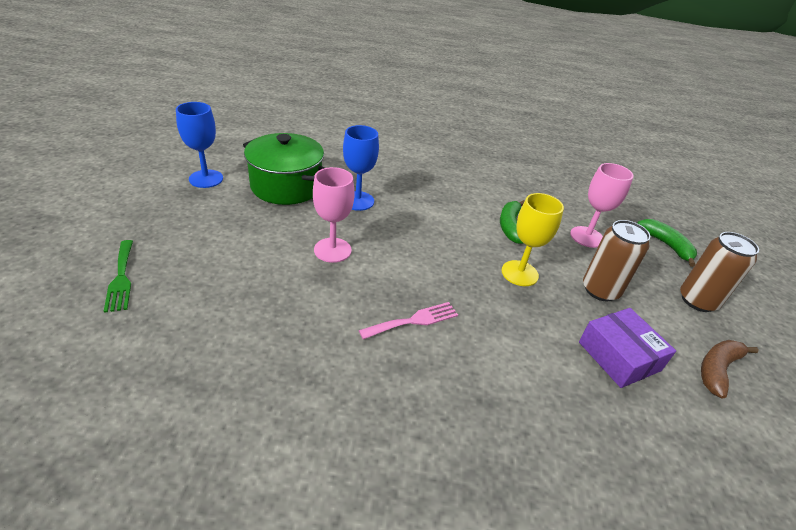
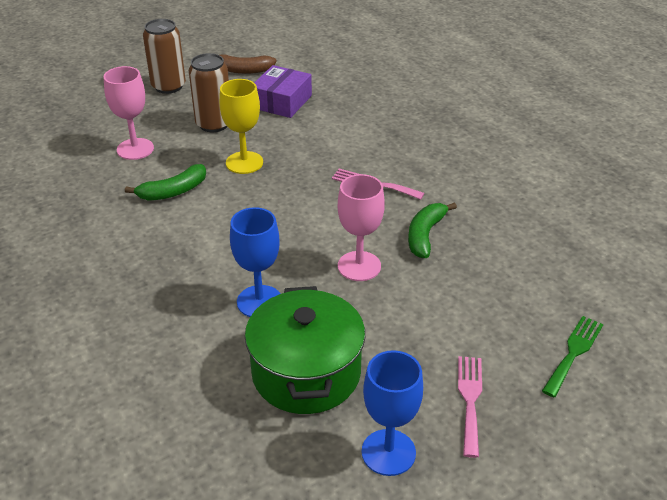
camera: 125 degrees left, 0 degrees up
green banana [637,219,697,267] -> green banana moved to [408,202,457,258]
none -> pink fork [458,356,482,458]

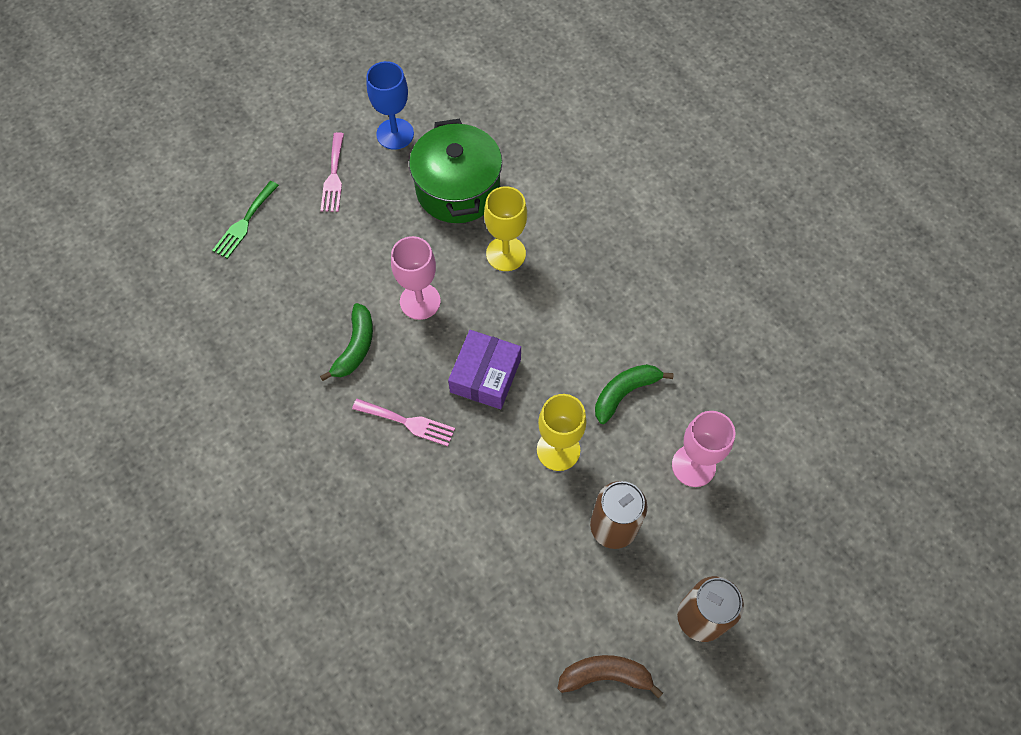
camera: 175 degrees right, 25 degrees up
blue goblet [230,207,281,317] -> yellow goblet [484,186,527,271]
purple box [254,65,312,118] -> purple box moved to [448,330,521,409]

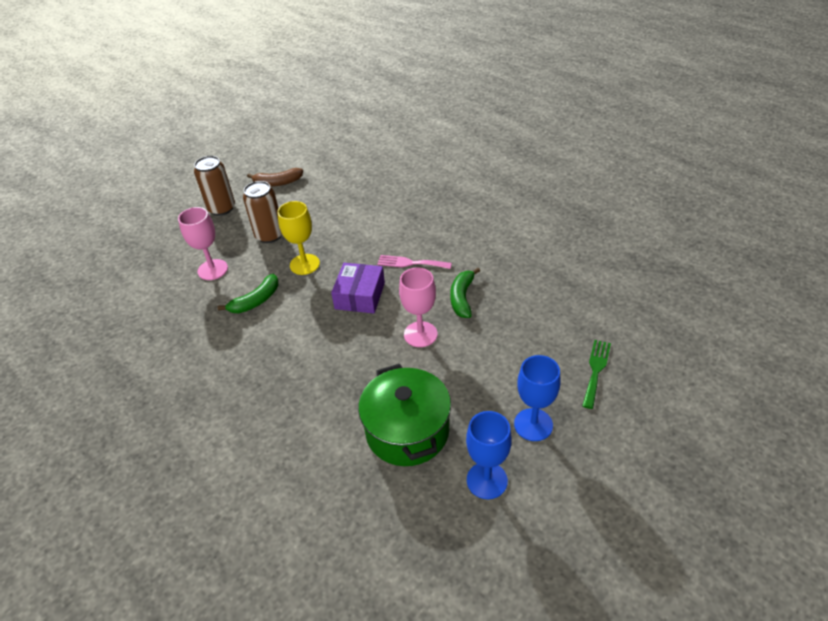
camera: 175 degrees right, 20 degrees down
pink fork [320,132,344,212] -> blue goblet [514,355,560,441]
yellow goblet [484,186,527,271] -> none

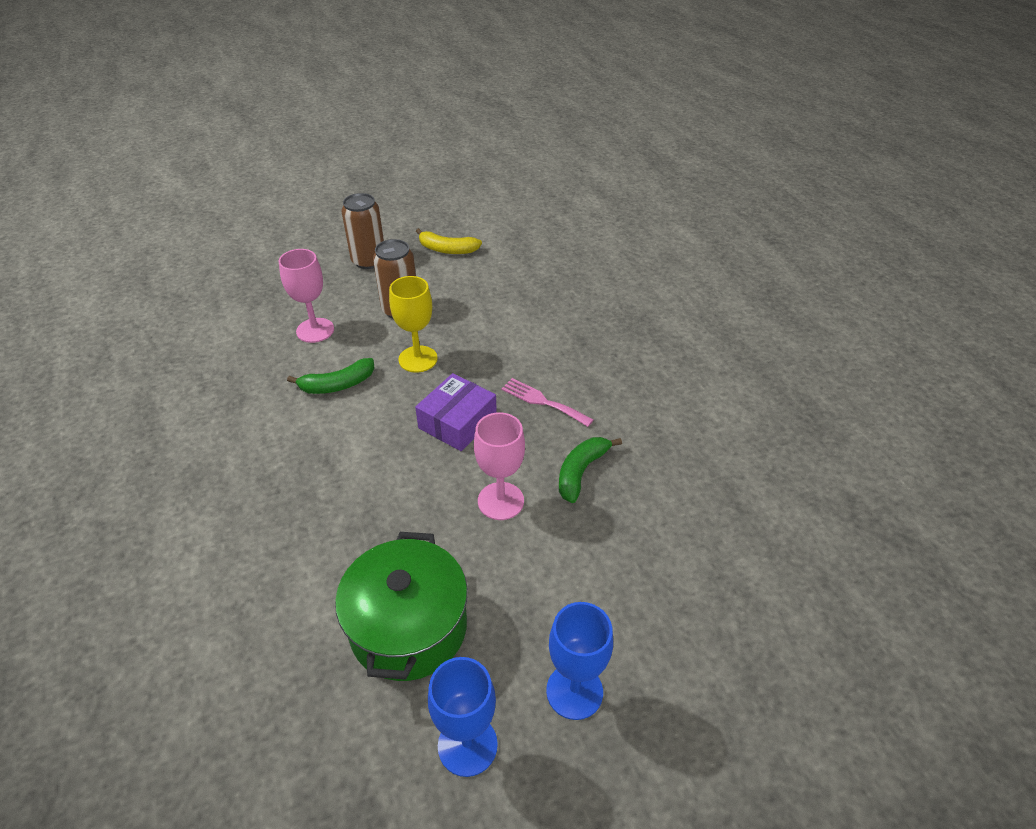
camera: 20 degrees right, 0 degrees up
brown banana [247,168,303,187] -> yellow banana [416,228,482,254]
green fork [582,340,611,409] -> none

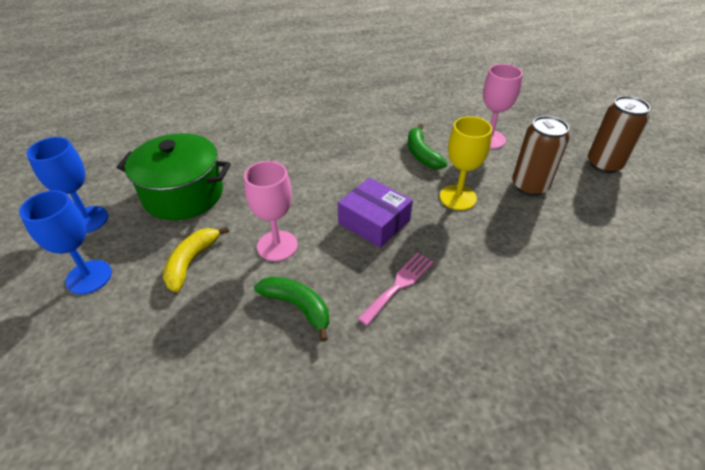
camera: 95 degrees right, 0 degrees up
yellow banana [416,228,482,254] -> yellow banana moved to [163,227,229,292]

